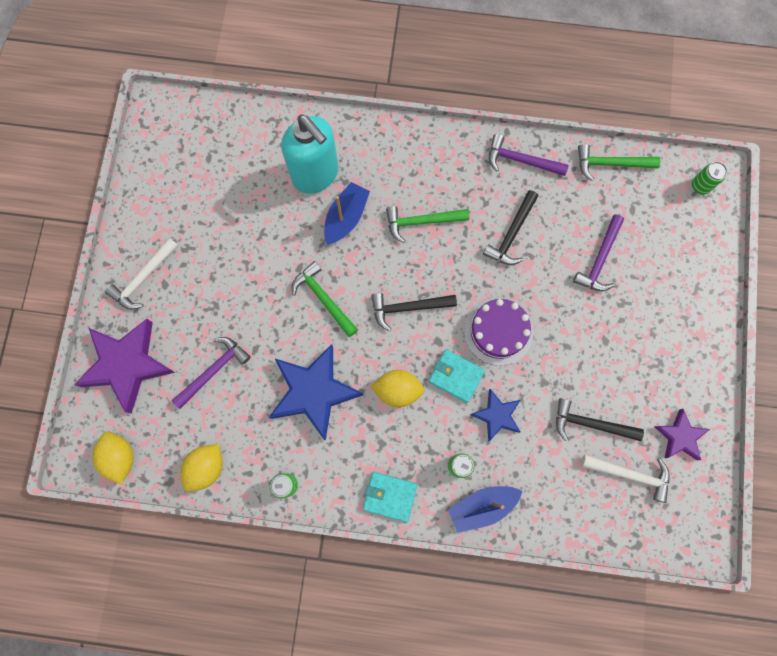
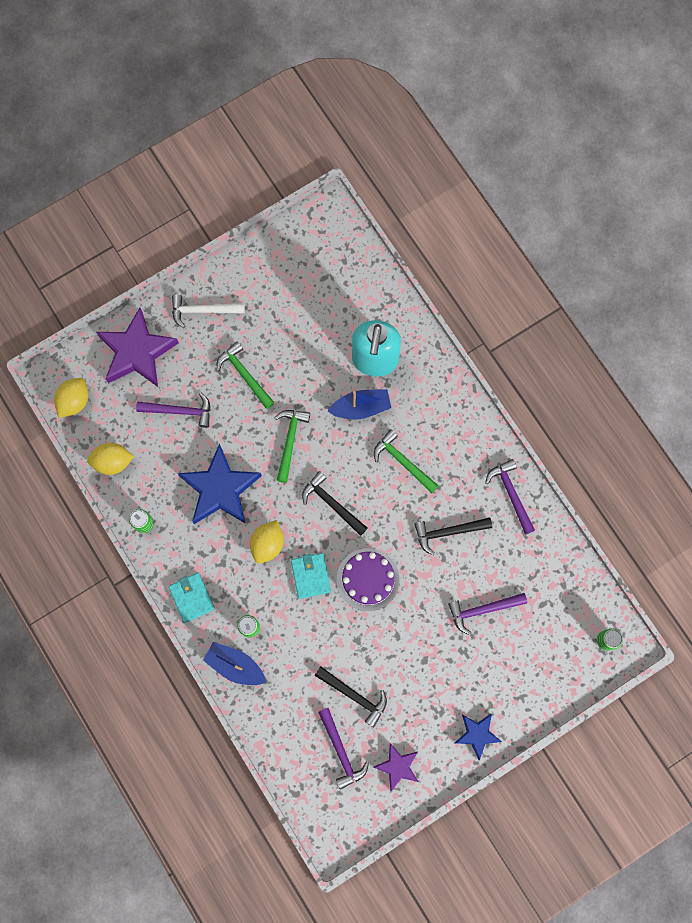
camera: 50 degrees right, 0 degrees up
yellow lemon [370,370,425,407] -> yellow lemon turned 60 degrees clockwise [250,520,284,564]
blue star [470,389,520,442] -> blue star moved to [455,714,502,760]
black hammer [556,398,644,441] -> black hammer turned 150 degrees clockwise [315,666,387,728]
green hammer [578,144,660,181] -> green hammer moved to [217,341,274,409]
white hammer [581,455,670,503] -> purple hammer [318,708,369,790]

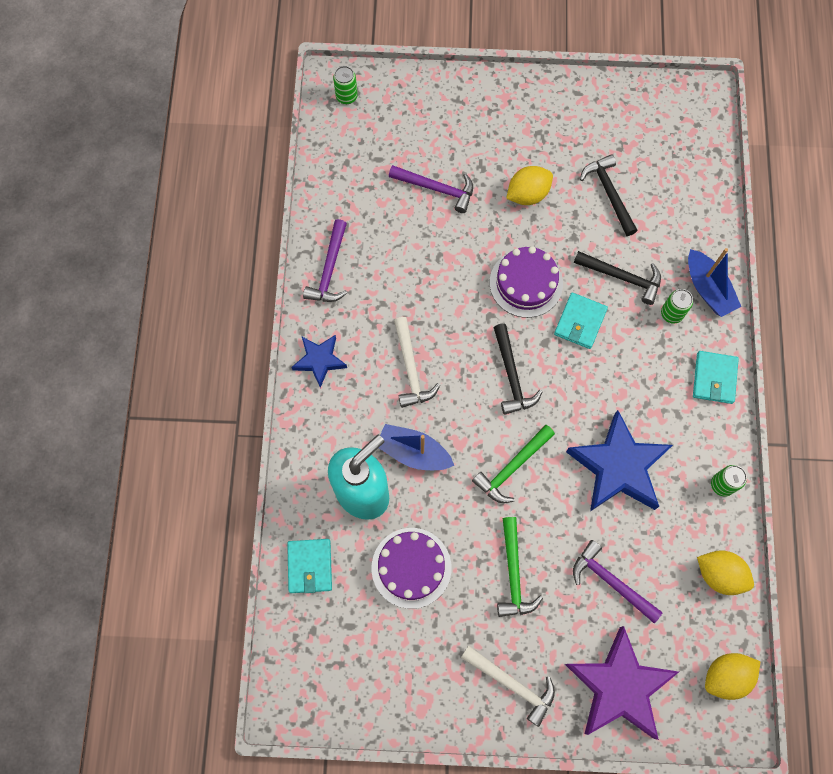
camera: 145 degrees left, 5 degrees down
yellow lemon [250,520,284,564] -> yellow lemon moved to [506,166,553,205]
purple hammer [318,708,369,790] -> none
green hammer [374,429,439,493] -> white hammer [394,317,440,408]
purple star [374,743,418,791] -> none
black hammer [414,517,492,555] -> black hammer moved to [574,251,661,305]
blue star [455,714,502,760] -> blue star moved to [291,335,347,388]
none -> turquoise wallet [287,539,332,593]
none -> purple cake [371,528,451,609]

